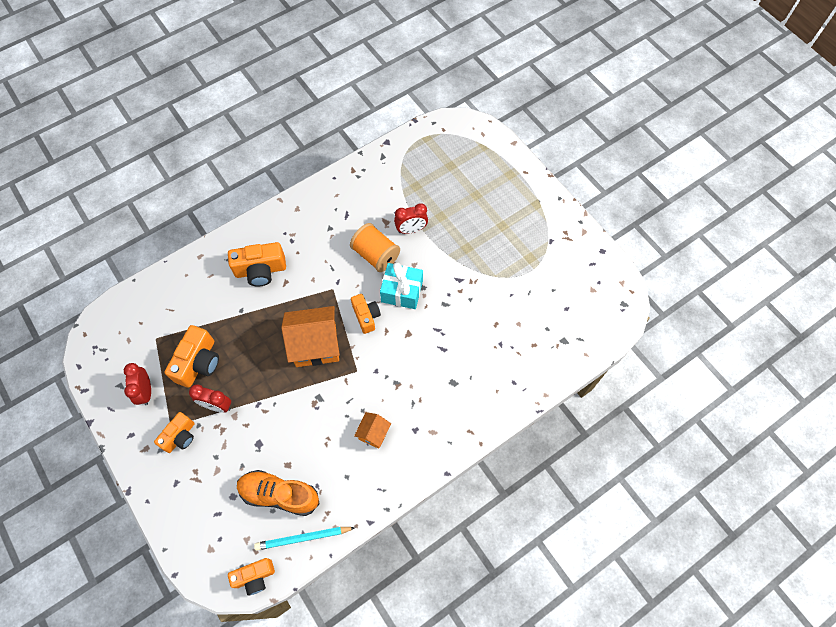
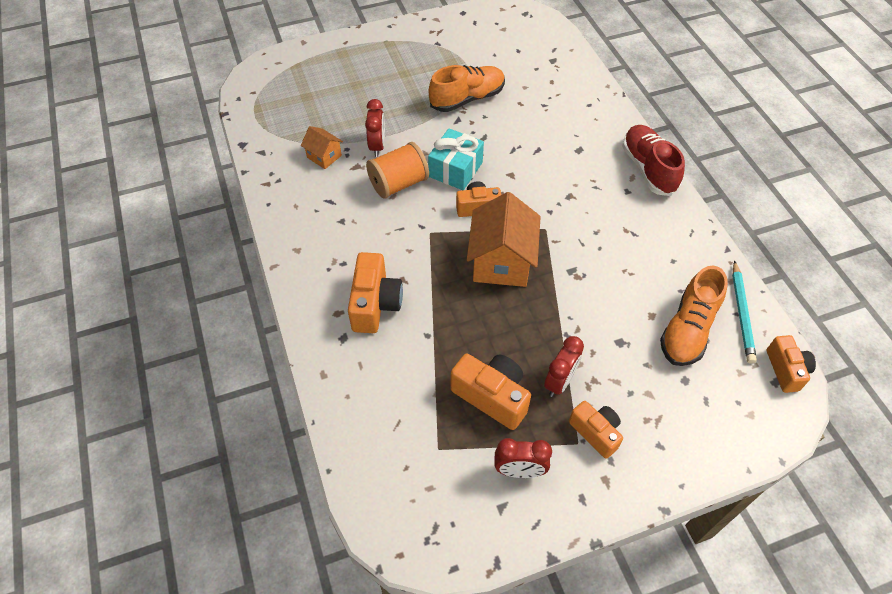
camera: 75 degrees left, 10 degrees down
orange house [354,412,391,449] -> orange house moved to [301,126,343,169]
none -> orange shoe [429,65,505,112]
none -> red shoe [622,125,685,196]

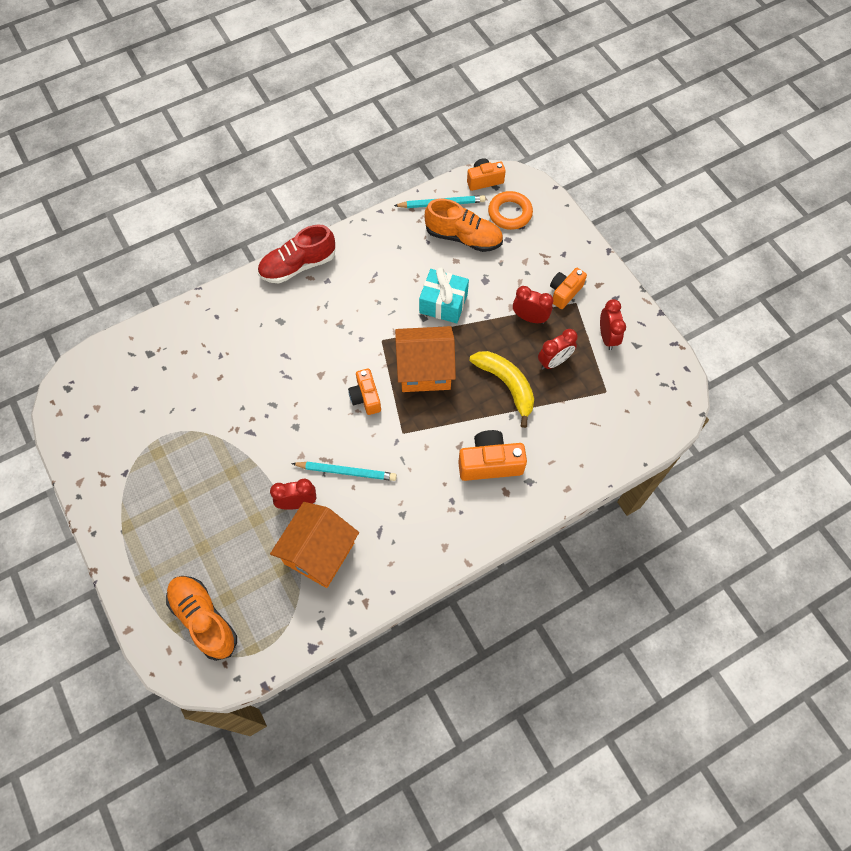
camera: 100 degrees left, 10 degrees up
orange house [301,126,343,169] -> orange house [270,502,359,588], size x1.96
orange spool [366,142,429,199] -> turquoise pencil [291,462,397,481]
turquoise gift [428,128,484,190] -> turquoise gift moved to [419,268,469,323]
orange shoe [429,65,505,112] -> orange shoe moved to [166,576,237,661]
orange camera [450,354,531,430] -> red clock [538,329,578,370]
none -> yellow banana [470,351,534,428]
none -> orange ring [488,191,533,230]

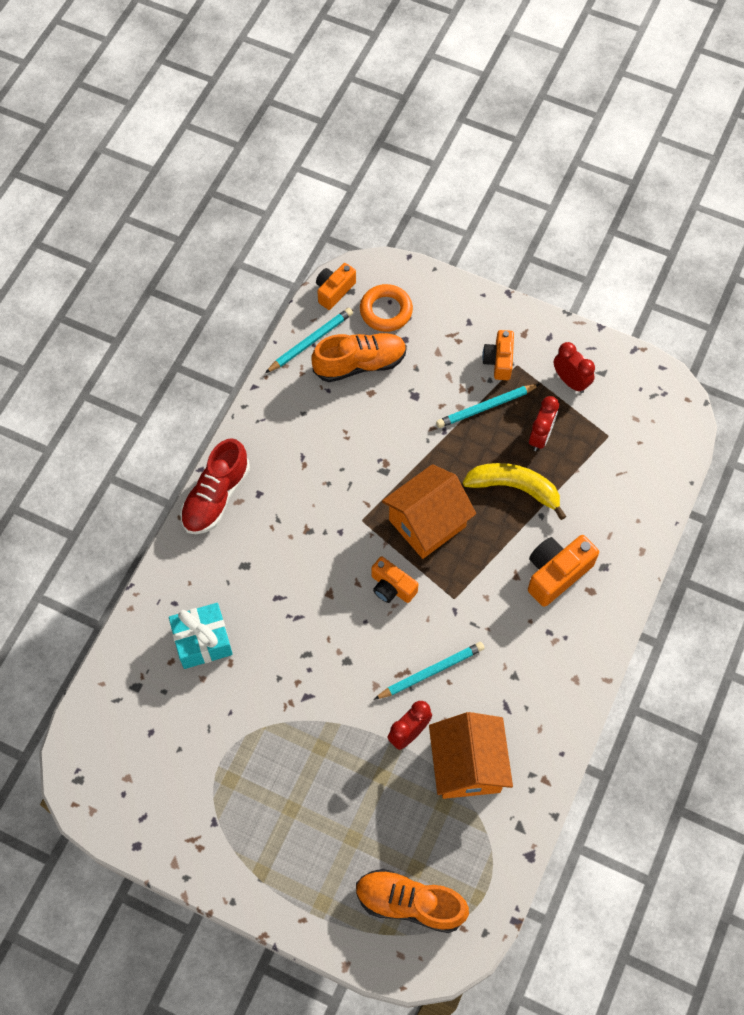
camera: 35 degrees left, 0 degrees up
turquoise gift [419,268,469,323] -> turquoise gift moved to [169,603,233,669]
red clock [513,286,553,324] -> turquoise pencil [436,384,540,428]

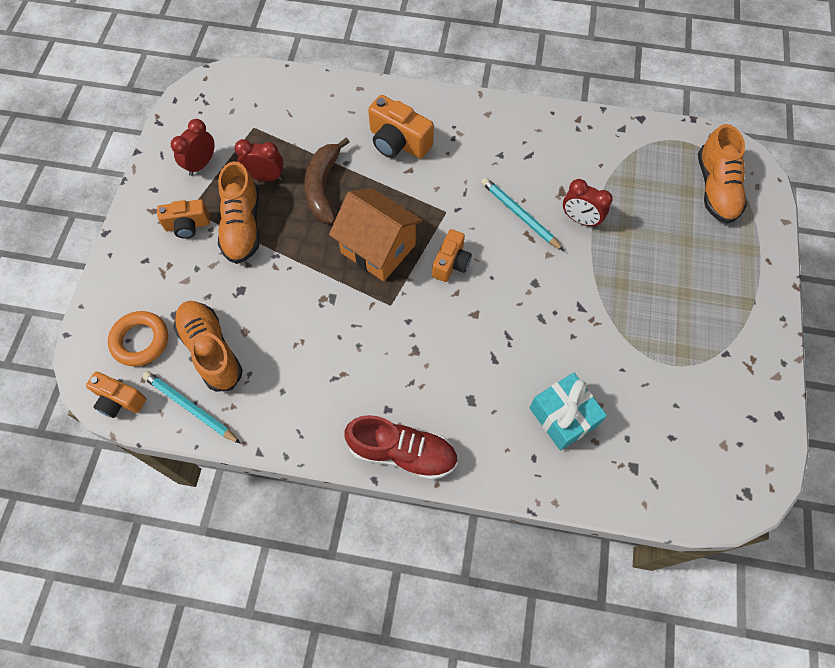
camera: 105 degrees left, 0 degrees up
orange house [429,712,513,799] -> none
turquoise pencil [436,384,540,428] -> orange shoe [218,161,260,264]
yellow banana [463,463,567,520] -> brown banana [304,137,349,223]

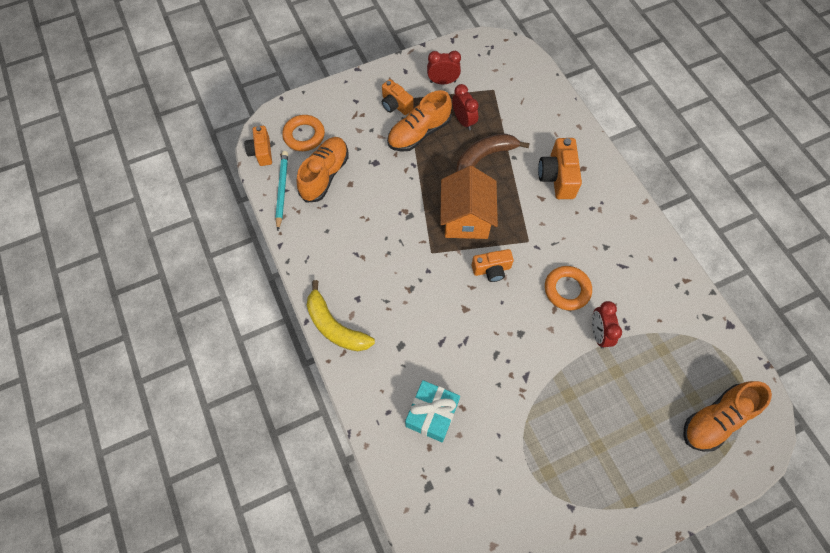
camera: 55 degrees right, 0 degrees up
red shoe [344,415,458,480] -> yellow banana [307,280,375,351]
turquoise pencil [481,177,564,251] -> orange ring [545,266,592,311]

